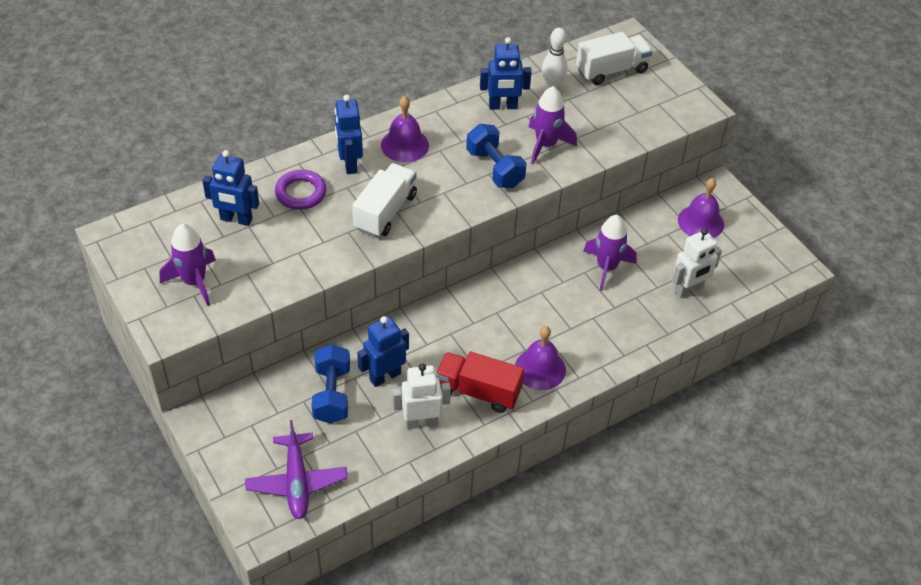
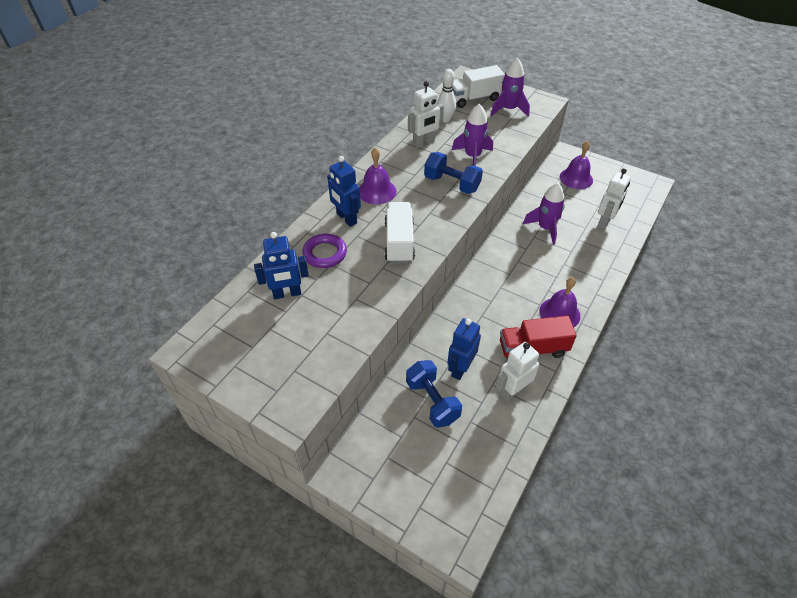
camera: 25 degrees left, 0 degrees up
purple rocket [160,224,216,306] -> purple rocket moved to [490,58,530,117]
purple plane [245,420,348,519] -> none
blue robot [480,37,532,110] -> white robot [408,81,444,148]
white truck [576,32,653,85] -> white truck turned 150 degrees counterclockwise [453,65,505,108]

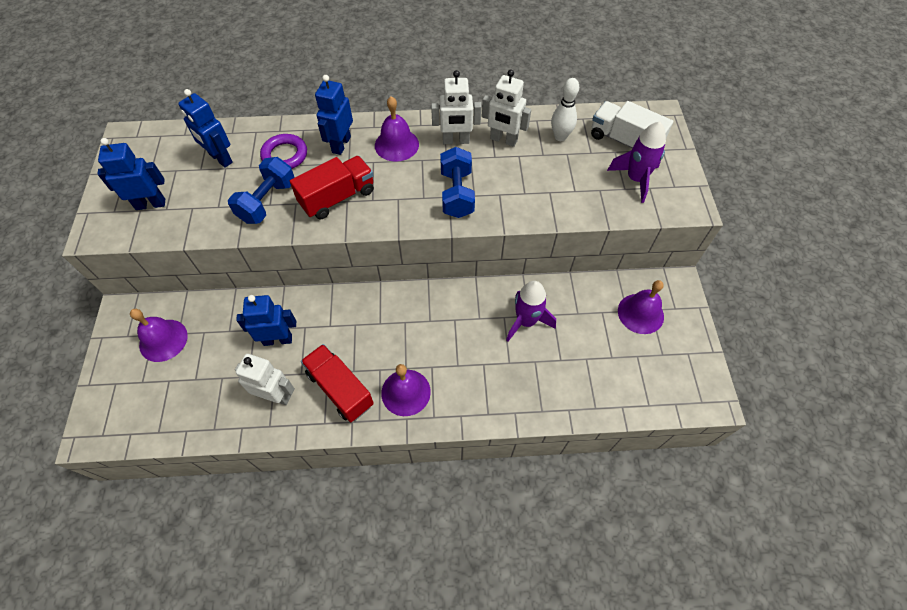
camera: 55 degrees right, 10 degrees up
white truck [385,202,415,263] -> red truck [290,156,374,219]
blue dumbbell [406,360,462,428] -> blue dumbbell moved to [228,157,295,224]
purple rocket [452,104,493,166] -> none
white robot [598,168,631,229] -> white robot moved to [431,70,482,144]
none -> blue robot [97,138,165,210]
none -> purple bell [130,309,188,362]

